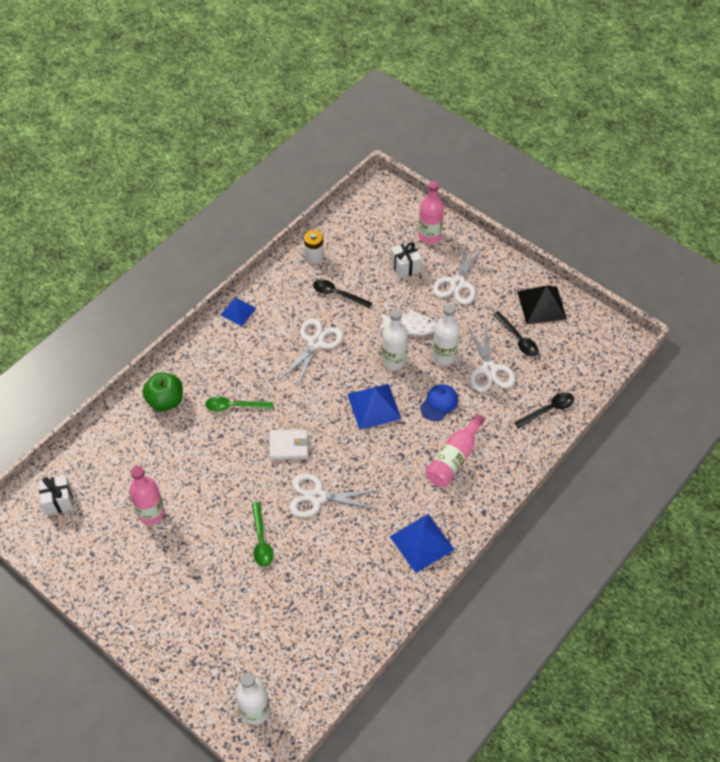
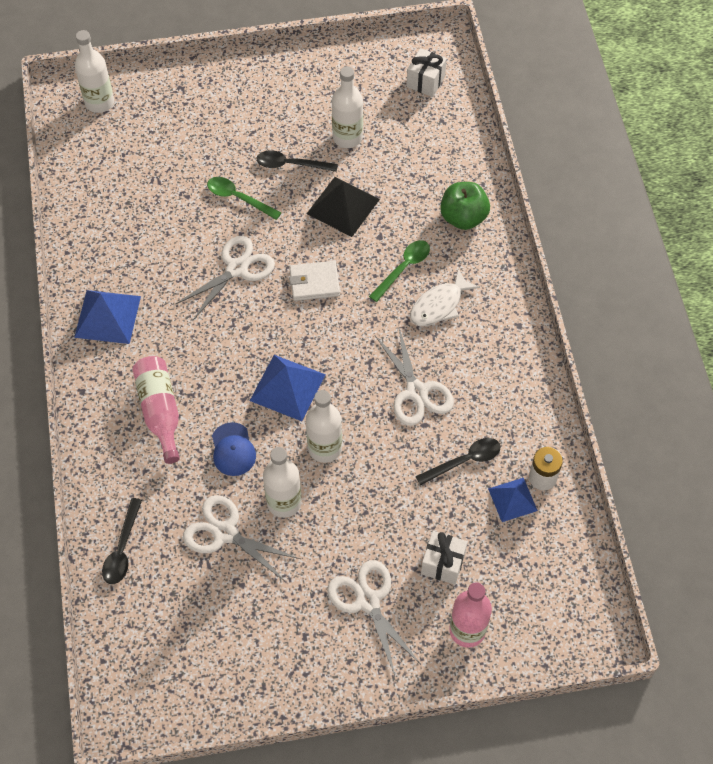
camera: 130 degrees right, 5 degrees up
pink bottle [129,466,165,524] -> white bottle [332,66,363,148]
blue pyramid [220,297,256,326] -> blue pyramid moved to [488,478,538,522]
white wallet [269,429,309,460] -> white wallet turned 45 degrees clockwise [289,261,340,301]
white fish [378,309,437,336] -> white fish moved to [410,268,480,326]
black spoon [493,311,538,356] -> black spoon moved to [257,150,338,172]
black pyramid [518,285,567,324] -> black pyramid moved to [307,177,380,237]

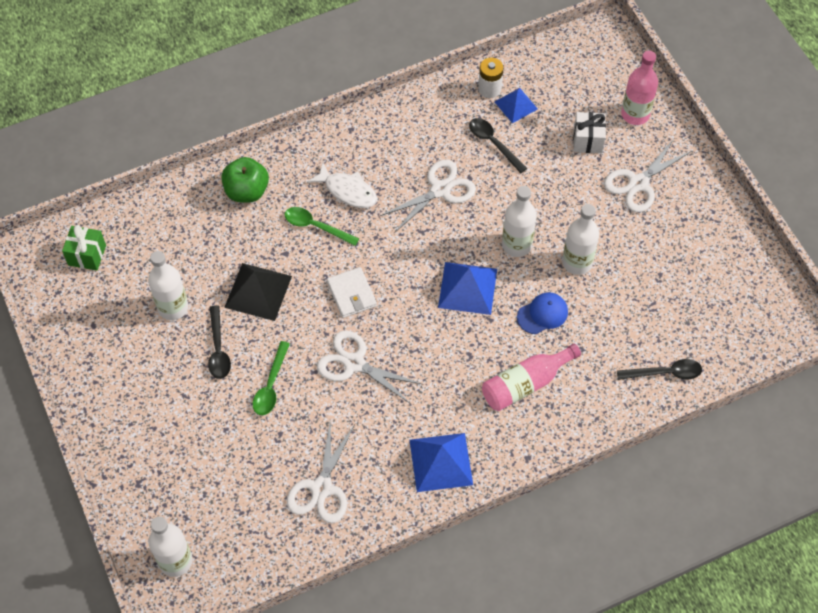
camera: 105 degrees left, 0 degrees up
white scissors [183,495,300,582] -> white scissors moved to [287,418,355,523]
white gift [407,48,447,97] -> green gift [62,225,106,271]

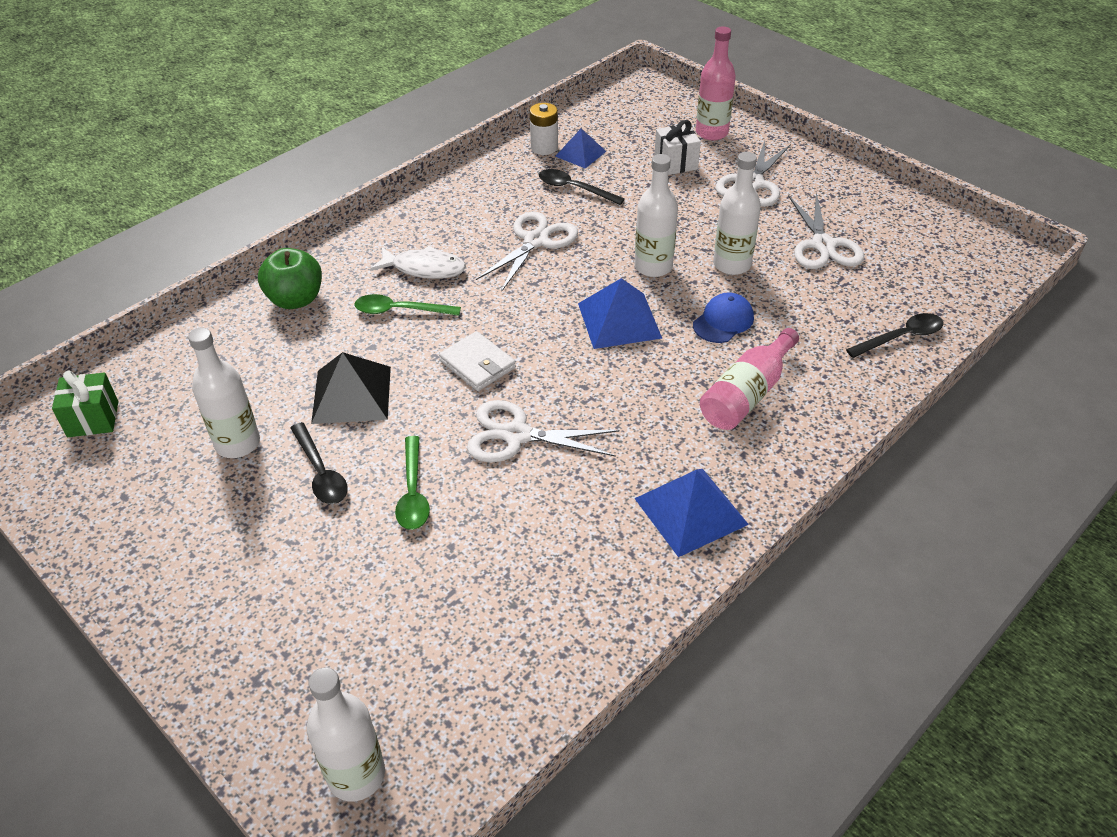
camera: 20 degrees left, 15 degrees down
white scissors [287,418,355,523] -> white scissors moved to [788,192,864,269]

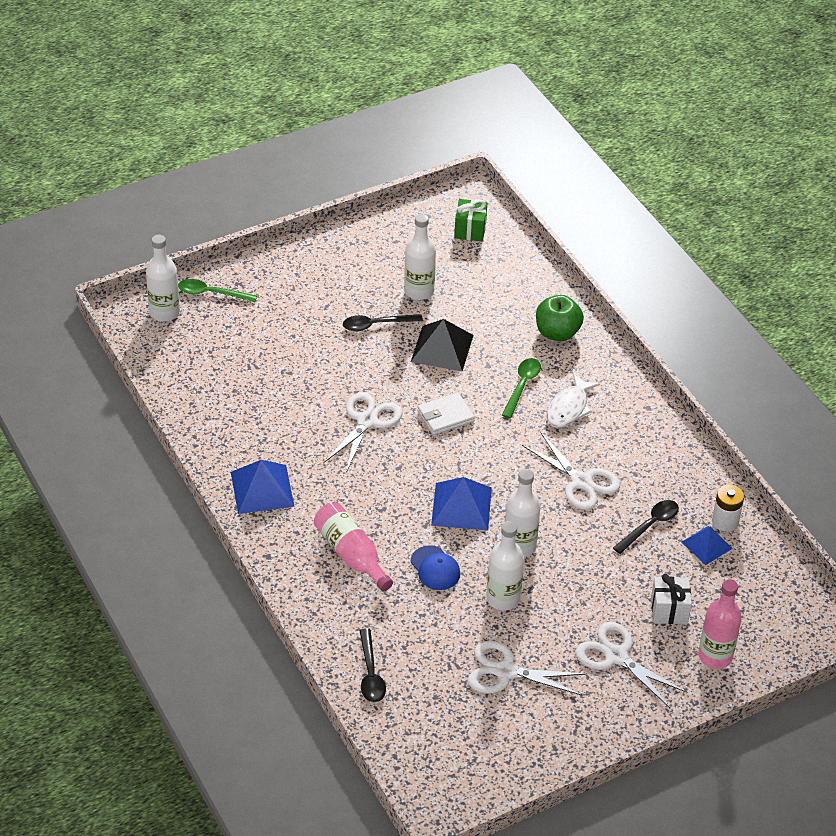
camera: 105 degrees right, 0 degrees up
green spoon [395,436,430,530] -> green spoon moved to [178,279,257,302]

